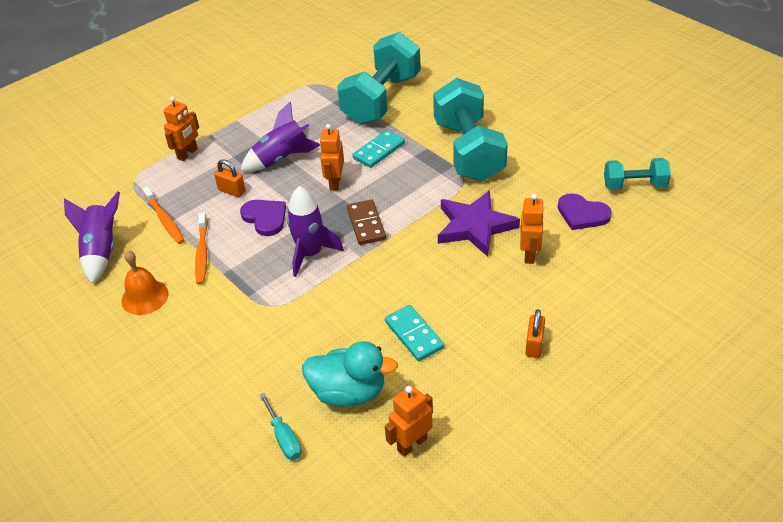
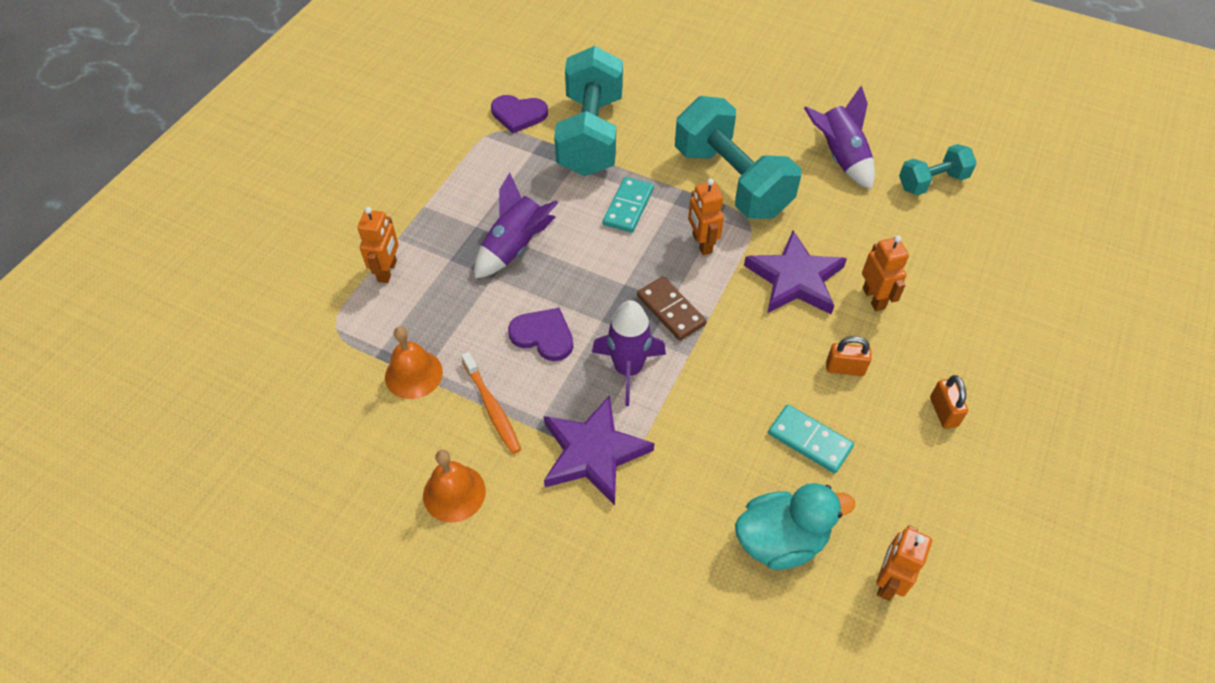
camera: 25 degrees left, 10 degrees up
purple rocket [64,191,120,284] -> purple rocket moved to [804,86,875,190]
orange toothbrush [142,186,185,244] -> orange bell [385,326,443,399]
orange padlock [214,159,246,197] -> orange padlock moved to [826,336,872,376]
turquoise screwdriver [259,393,302,460] -> none
orange robot [320,124,344,191] -> orange robot moved to [688,178,724,255]
purple heart [558,193,612,230] -> purple heart moved to [491,95,548,133]
none -> purple star [544,395,654,505]

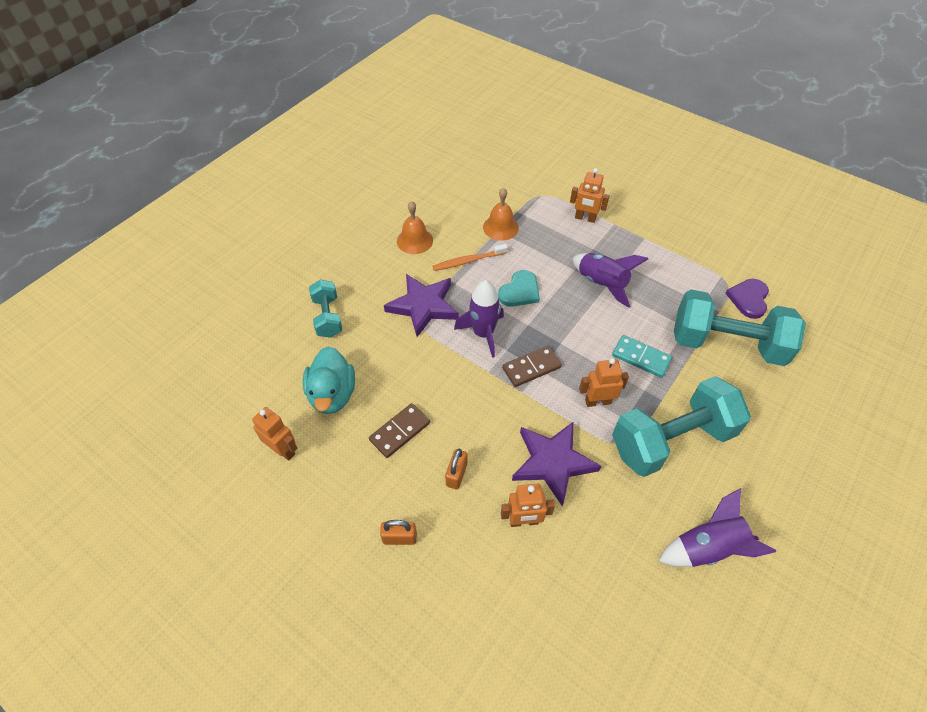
camera: 100 degrees right, 0 degrees up
purple heart [508,308,573,361] -> turquoise heart [498,270,540,307]
turquoise domino [768,404,854,473] -> brown domino [369,403,430,458]
turquoise dumbbell [899,144,977,195] -> turquoise dumbbell moved to [309,280,342,338]

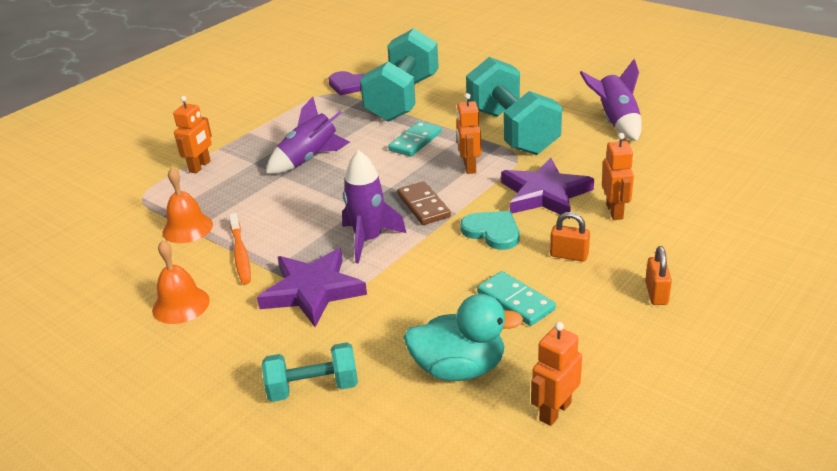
camera: 85 degrees left, 20 degrees down
brown domino [369,403,430,458] -> turquoise domino [477,271,556,326]
turquoise heart [498,270,540,307] -> turquoise heart moved to [460,211,520,250]

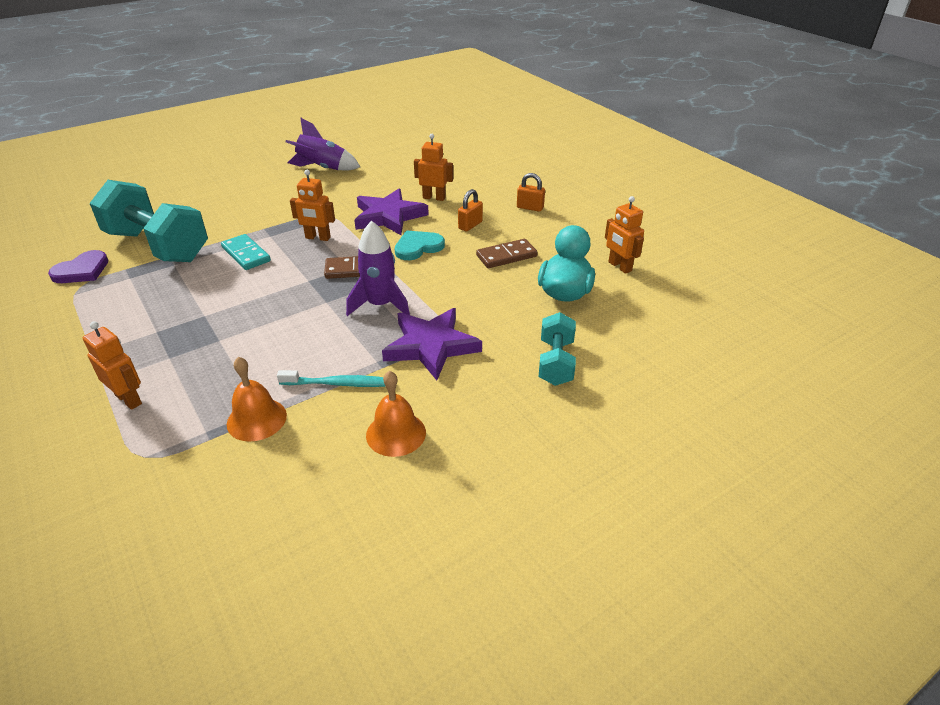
camera: 75 degrees left, 5 degrees up
orange toothbrush [229,213,251,284] -> turquoise toothbrush [277,370,386,387]
purple rocket [266,97,350,174] -> none
turquoise dumbbell [466,57,562,155] -> none
turquoise domino [477,271,556,326] -> brown domino [476,239,538,268]

